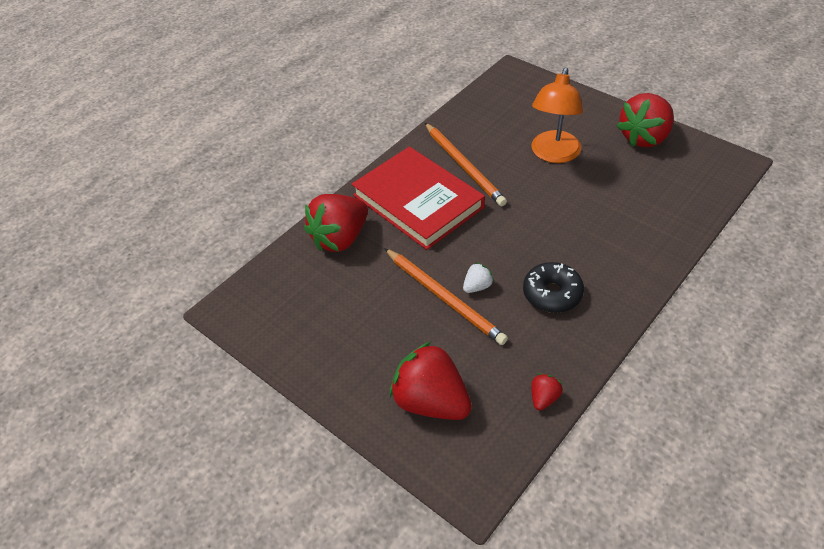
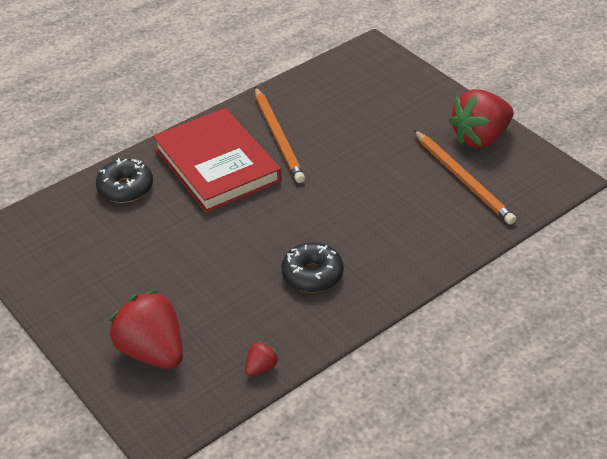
camera: 10 degrees right, 5 degrees down
red strawberry [304,194,368,252] -> black donut [96,158,153,203]
orange pencil [384,248,508,345] -> orange pencil moved to [414,130,516,225]
white strawberry [463,262,494,293] -> none
orange lamp [531,67,583,163] -> none

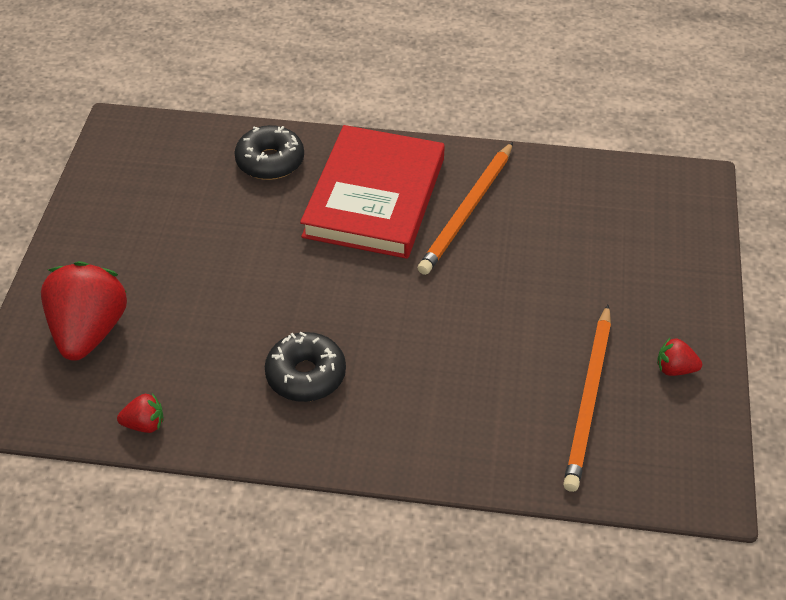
camera: 45 degrees right, 5 degrees up
red strawberry [449,89,513,148] -> red strawberry [657,337,702,376], size x0.44

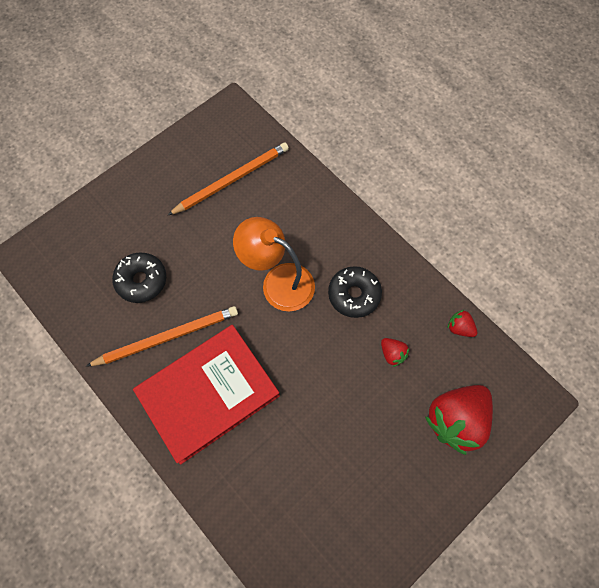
camera: 140 degrees left, 20 degrees up
black donut [234,125,304,180] -> black donut moved to [112,252,166,303]
red strawberry [657,337,702,376] -> red strawberry moved to [381,338,409,367]
none -> orange lamp [233,217,315,312]

